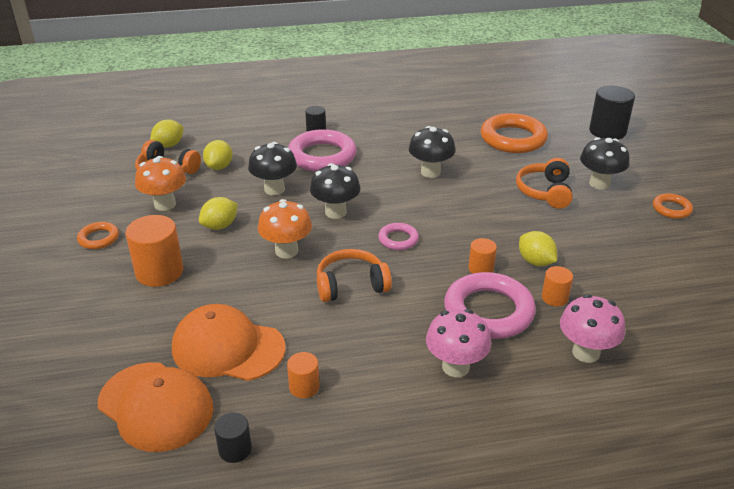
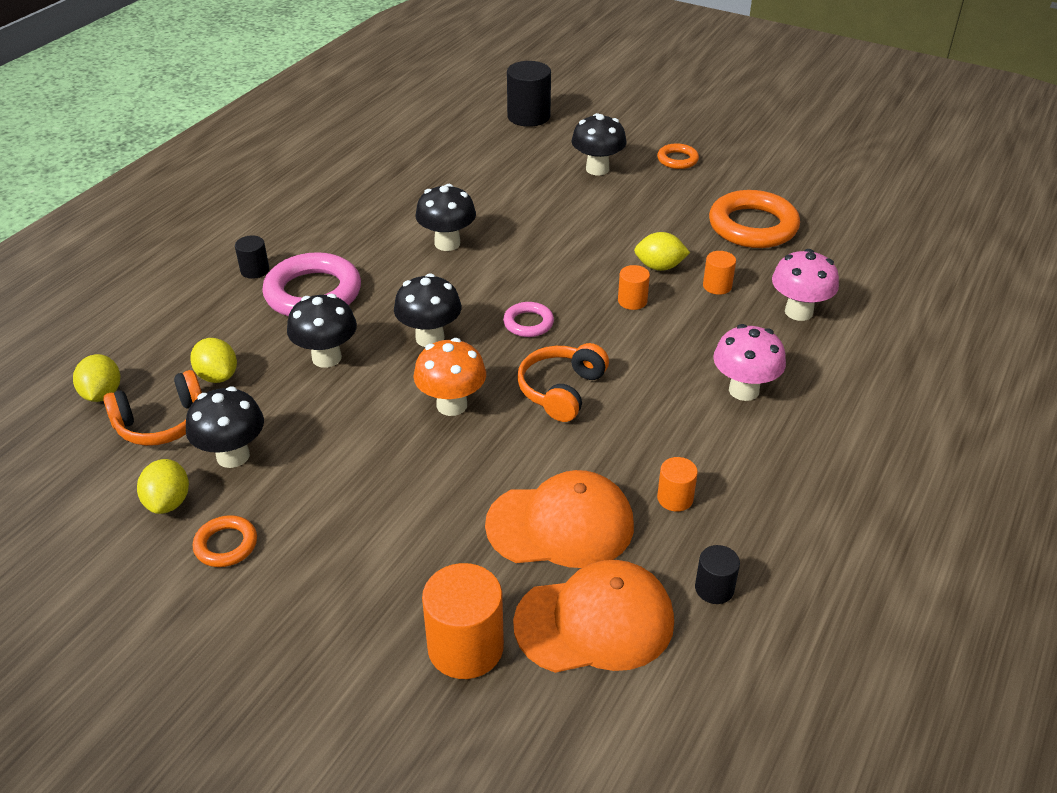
camera: 50 degrees left, 5 degrees up
orange cylinder [126,215,183,287] -> orange cylinder moved to [422,563,504,679]
orange mushroom [135,156,186,211] -> black mushroom [186,386,264,468]
orange cap [172,304,285,381] -> orange cap turned 150 degrees counterclockwise [485,470,634,568]
yellow lemon [199,197,238,230] -> yellow lemon moved to [137,459,189,514]
pink ring [444,272,536,339] -> none
orange ring [481,113,548,153] -> orange ring moved to [709,190,800,248]
orange headphones [516,158,573,209] -> none

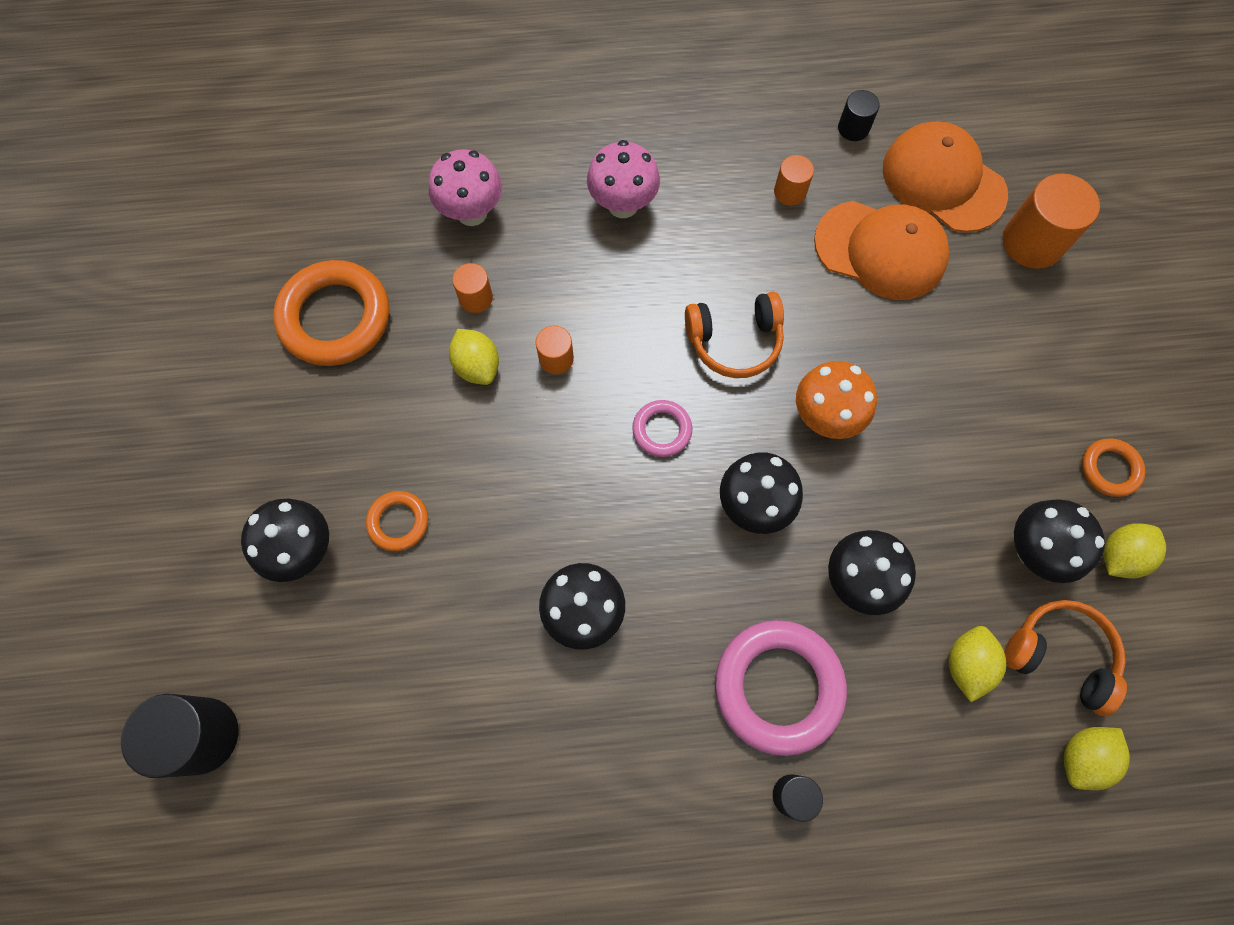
camera: 125 degrees left, 30 degrees up
orange cap [485,470,634,568] -> orange cap turned 150 degrees clockwise [814,201,950,300]
orange ring [657,143,699,169] -> orange ring moved to [366,491,428,551]

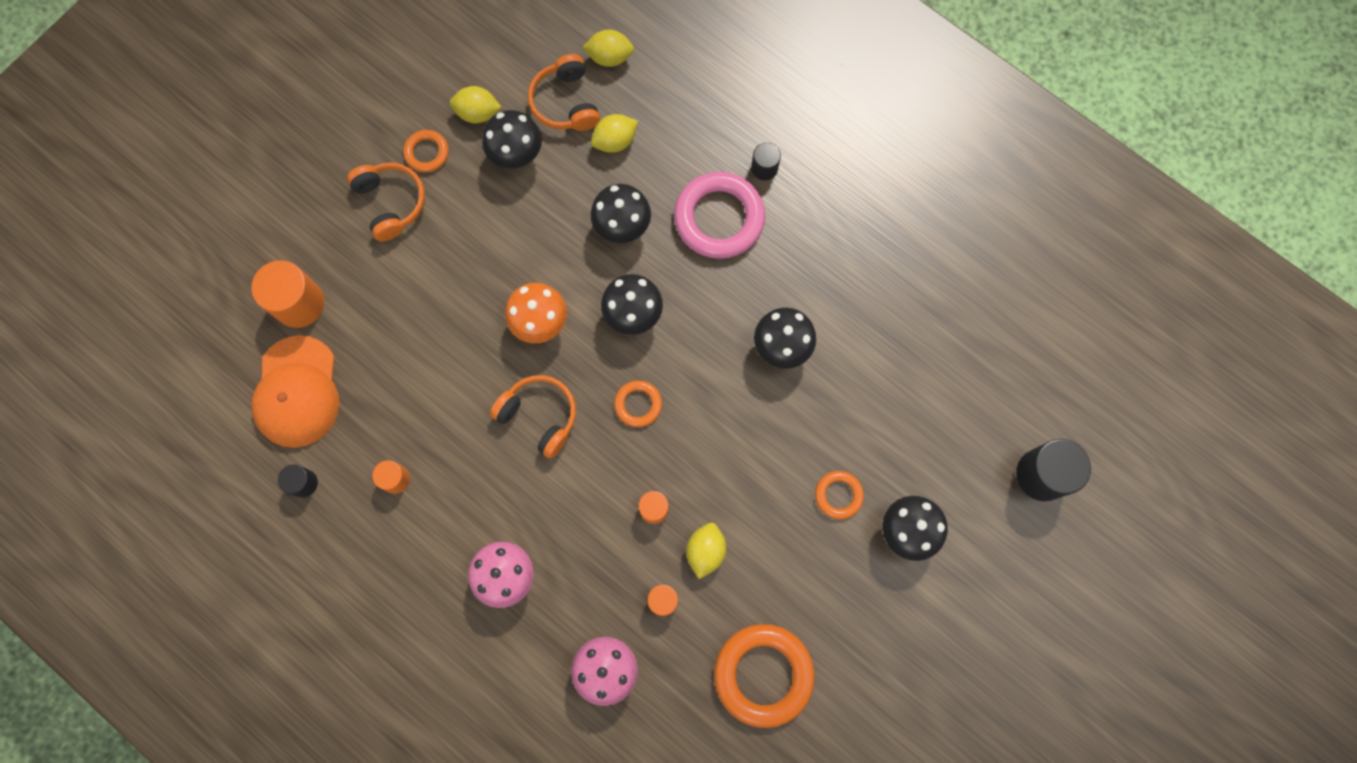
camera: 135 degrees left, 5 degrees up
pink ring [632,400,692,457] -> orange ring [614,380,662,427]
orange cap [814,201,950,300] -> none
none -> orange headphones [347,162,425,241]

